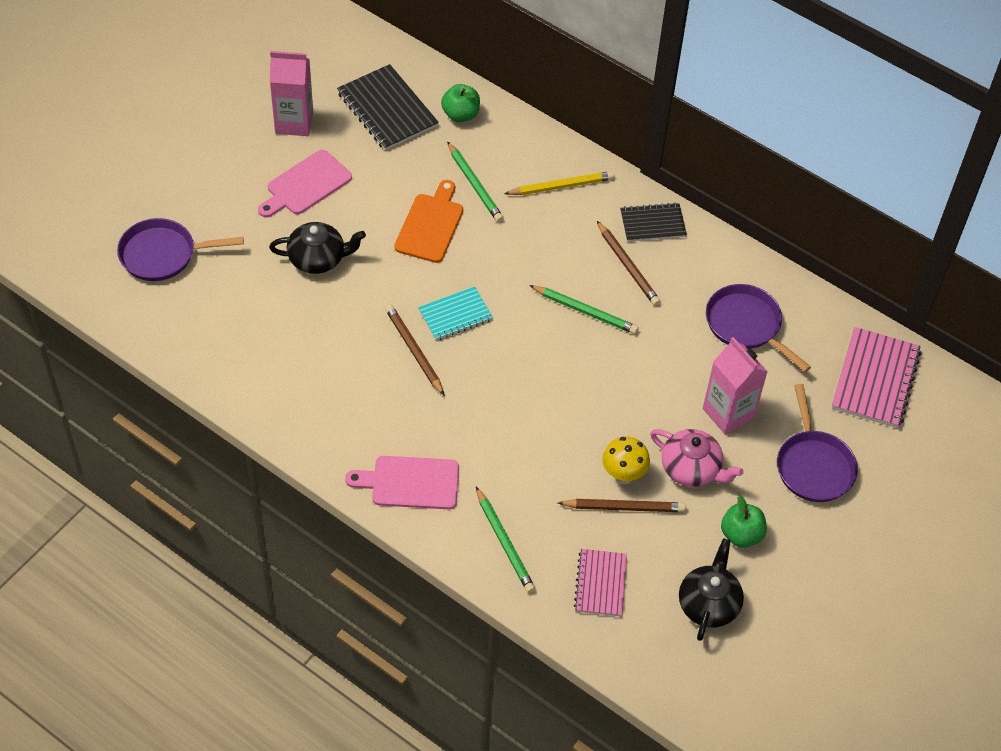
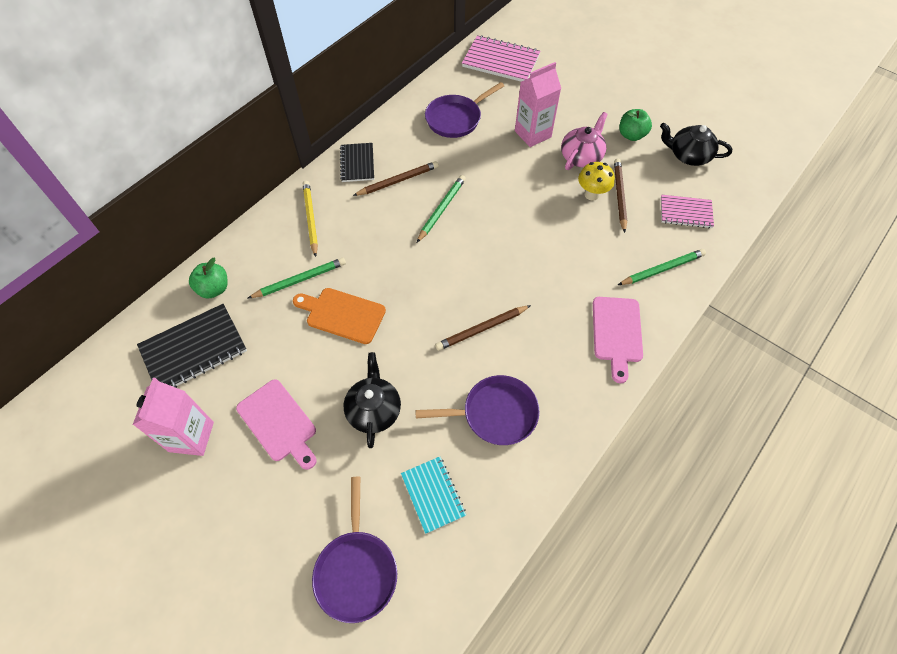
camera: 85 degrees left, 5 degrees up
turquoise notebook [418,287,493,341] -> turquoise notebook moved to [401,457,466,534]
purple pan [777,384,858,502] -> purple pan moved to [415,375,540,445]

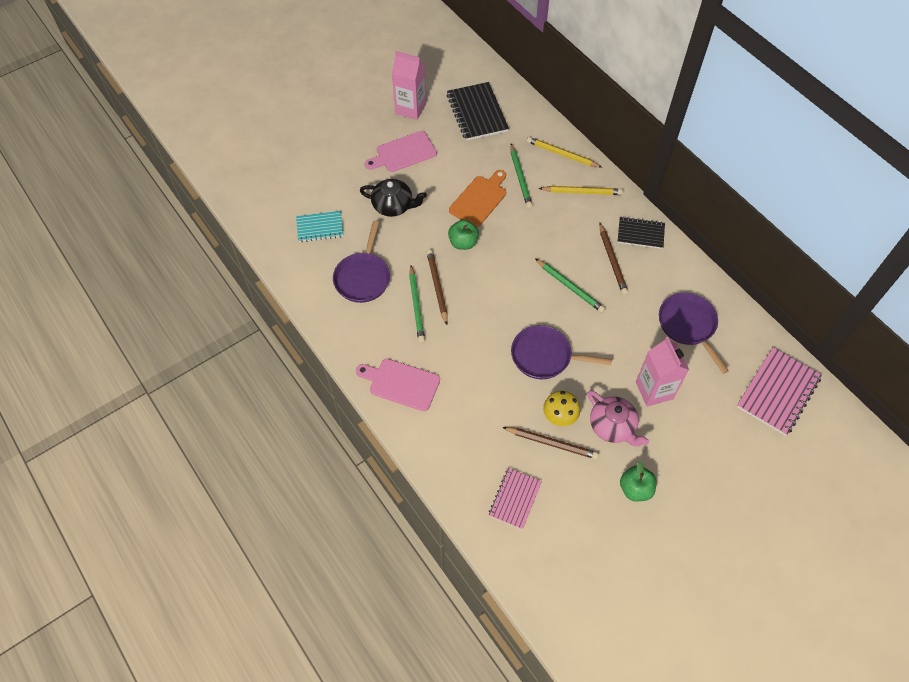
camera: 105 degrees right, 0 degrees up
green apple [189,258,228,299] -> green apple moved to [448,220,479,250]
purple pan [312,477,397,623] -> purple pan moved to [511,325,612,379]
green pencil [618,249,706,285] -> green pencil moved to [409,266,425,343]
black teapot [660,123,732,166] -> none
none -> yellow pencil [527,137,603,168]

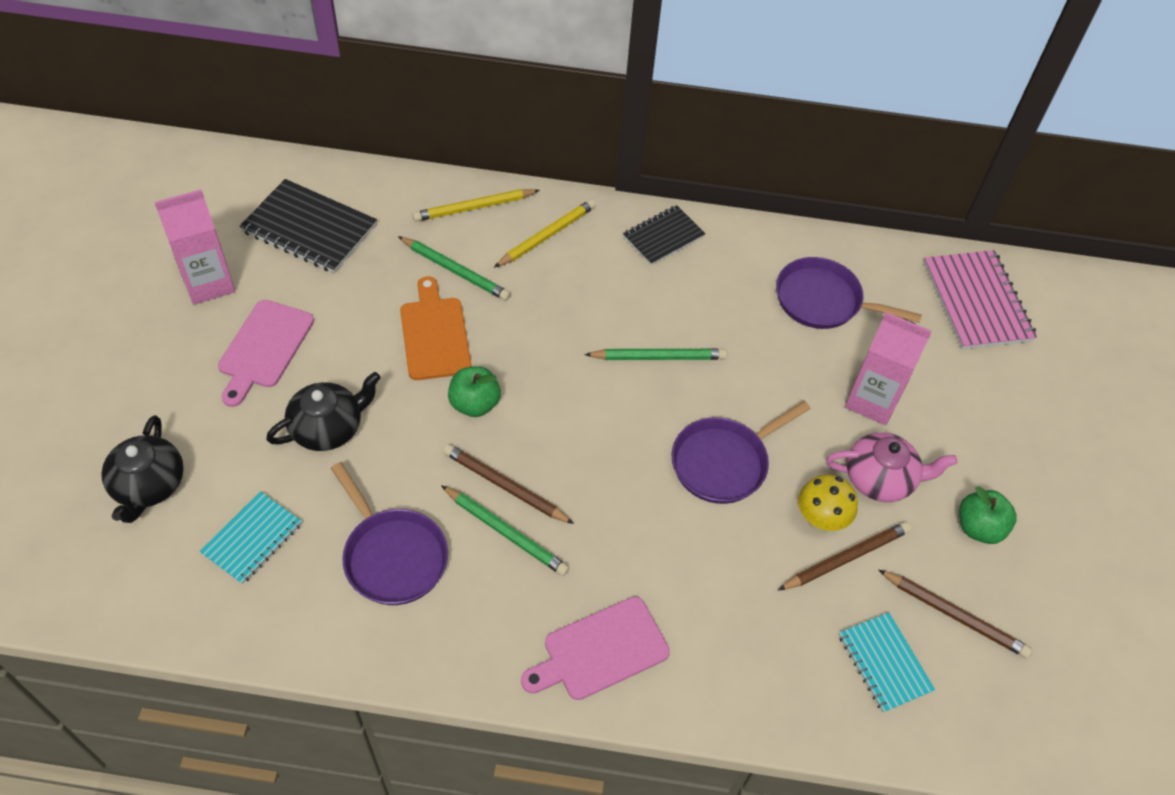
camera: 50 degrees left, 5 degrees down
pink notebook [489,468,542,529] -> turquoise notebook [839,612,935,713]
brown pencil [599,223,628,295] -> brown pencil moved to [878,570,1032,658]
none -> black teapot [102,415,184,523]

